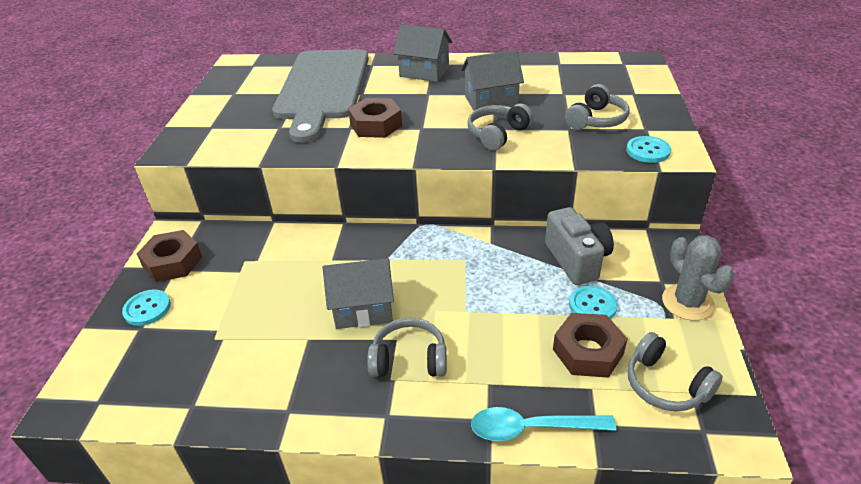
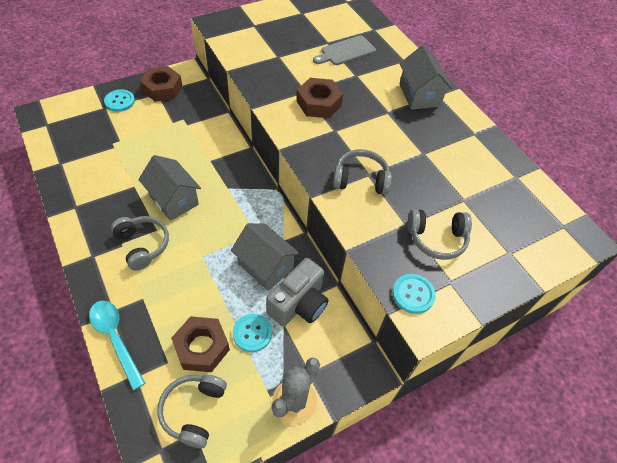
camera: 50 degrees right, 15 degrees up
grey cutting board [272,49,369,143] -> grey cutting board [313,35,376,65], size x0.43
grey house [461,50,524,111] -> grey house moved to [231,223,300,291]

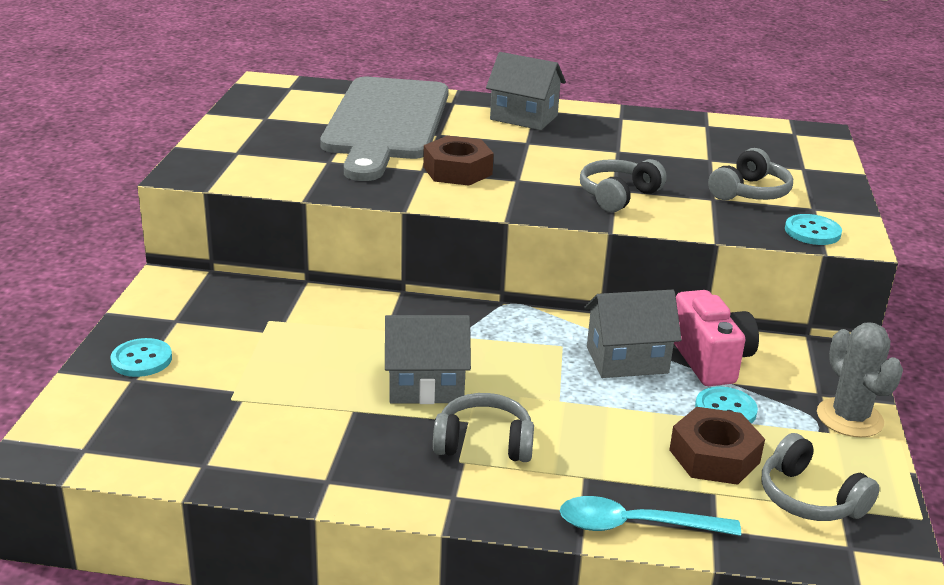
camera: 50 degrees left, 25 degrees down
brown nut [140,66,182,102] -> none
grey camera [266,258,328,327] -> pink camera [674,290,759,386]
grey cutting board [313,35,376,65] -> grey cutting board [320,77,449,181], size x2.33

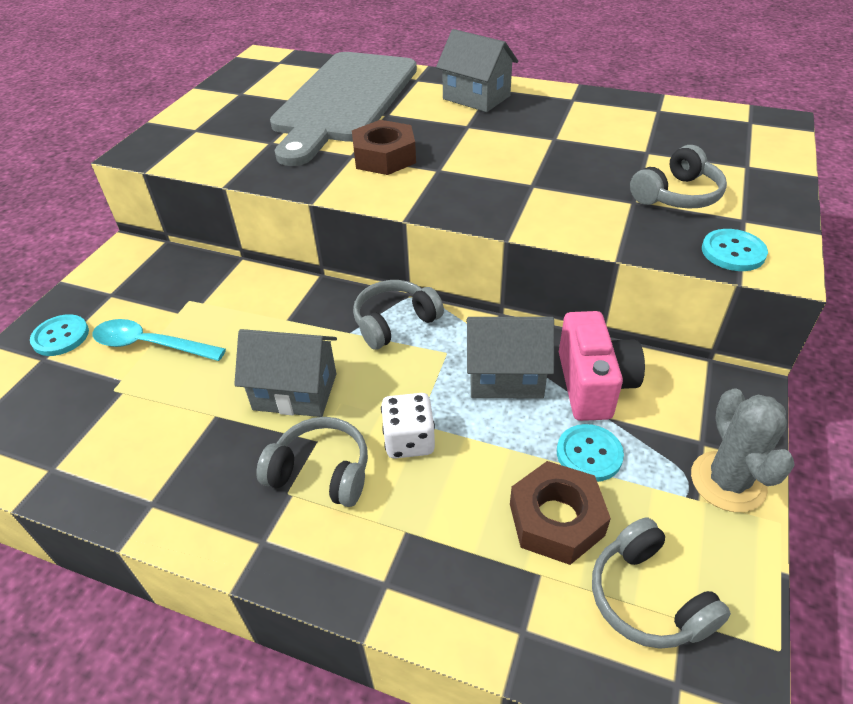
camera: 15 degrees right, 15 degrees up
turquoise spoon [560,496,741,536] -> turquoise spoon moved to [92,319,226,361]
grey headphones [580,159,667,212] -> grey headphones moved to [353,280,444,350]
none -> white dice [381,393,435,459]

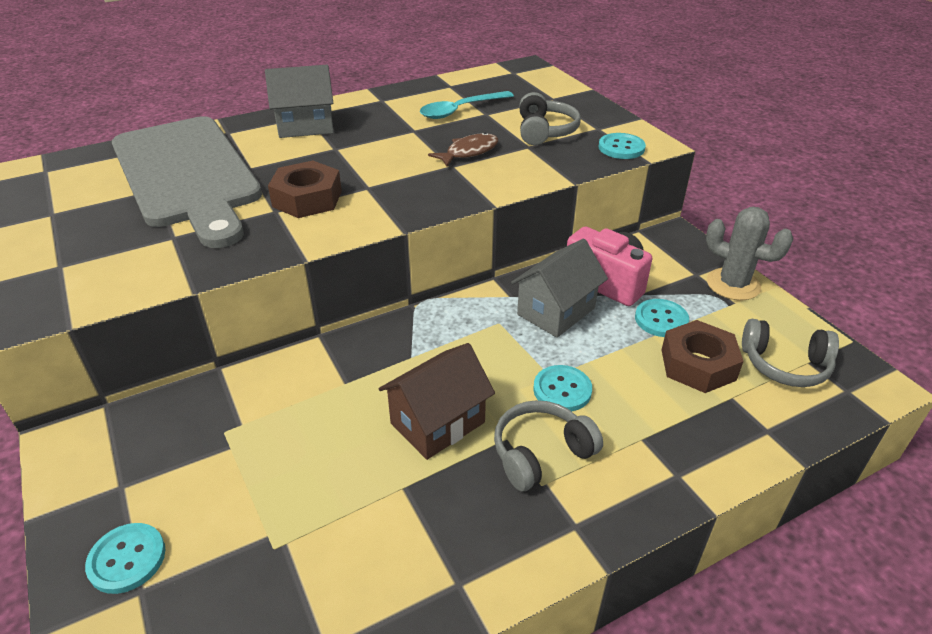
camera: 50 degrees left, 5 degrees down
turquoise spoon [92,319,226,361] -> turquoise spoon moved to [420,91,514,119]
grey house [234,329,337,417] -> brown house [379,343,495,460]
grey headphones [353,280,444,350] -> none
white dice [381,393,435,459] -> turquoise button [533,365,592,412]
none -> brown fish [428,133,498,167]

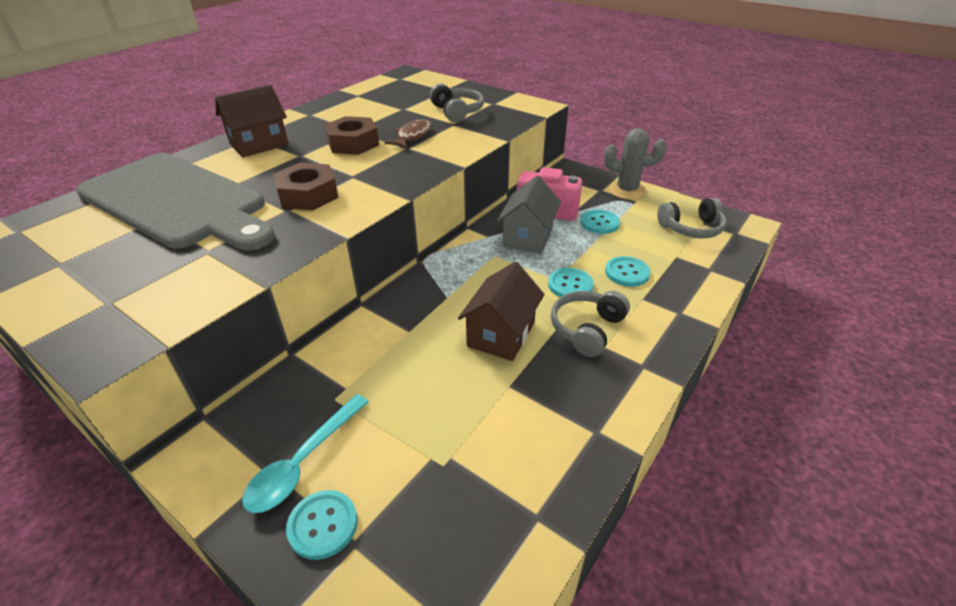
camera: 25 degrees left, 0 degrees up
grey house [265,65,334,138] -> brown house [215,85,289,157]
turquoise spoon [420,91,514,119] -> turquoise spoon moved to [242,394,369,513]
turquoise button [599,133,646,159] -> turquoise button moved to [605,256,651,287]
brown nut [662,320,744,393] -> brown nut moved to [325,116,379,155]

